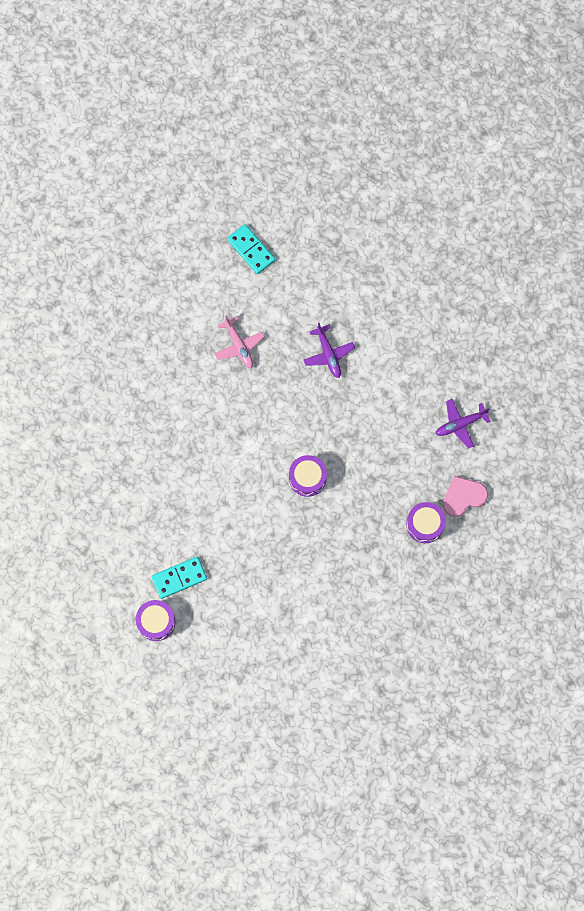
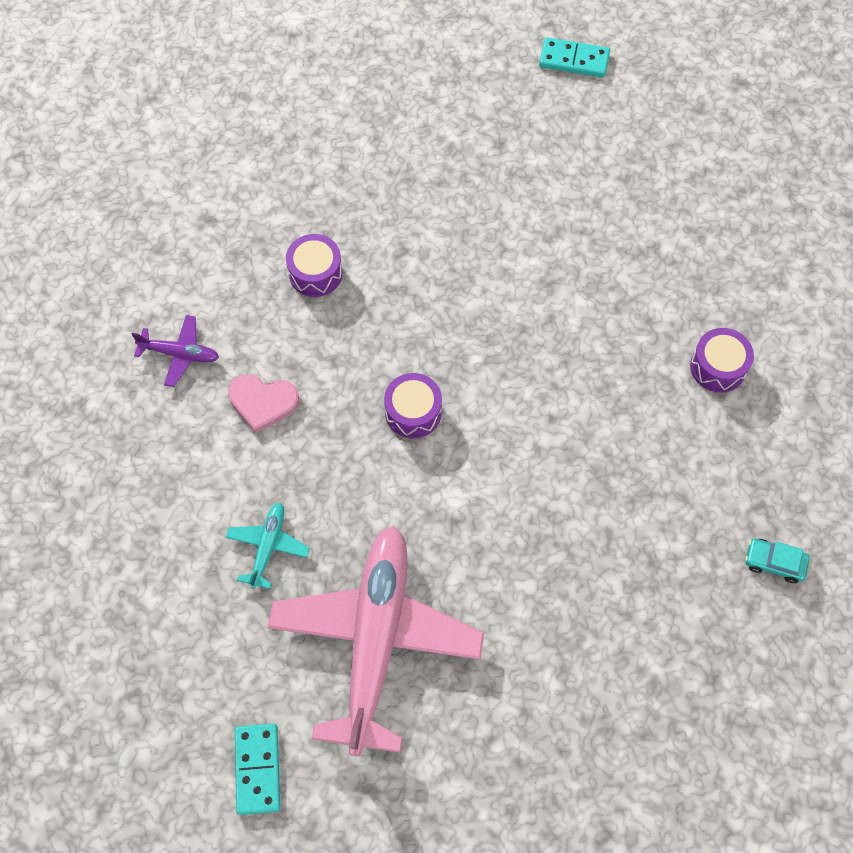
camera: 145 degrees left, 10 degrees down
turquoise domino [151,557,207,599] -> turquoise domino moved to [539,37,610,78]
pink plane [215,315,265,368] -> pink plane [267,526,484,756], size x2.43
purple plane [304,323,355,378] -> turquoise plane [226,502,310,589]
pink heart [443,476,488,517] -> pink heart moved to [228,375,299,434]
none -> turquoise car [745,539,810,583]

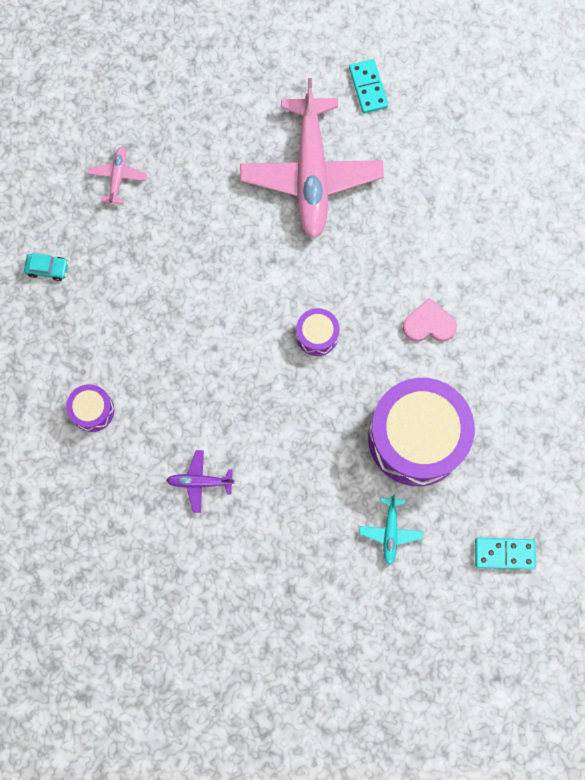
camera: 170 degrees right, 10 degrees up
purple plane [132,315,219,387] -> purple plane moved to [166,450,234,513]
turquoise plane [226,502,310,589] -> turquoise plane moved to [359,494,423,565]
purple drum [286,234,343,297] -> purple drum [368,378,475,486], size x2.25
turquoise domino [539,37,610,78] -> turquoise domino moved to [475,538,536,570]
none -> pink plane [88,147,147,205]

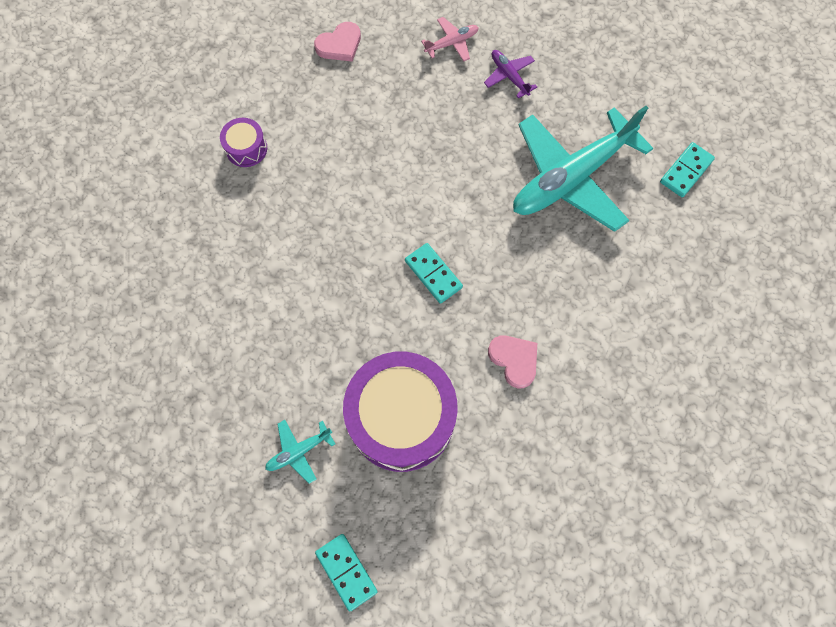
camera: 55 degrees right, 5 degrees down
turquoise car [24,253,69,281] -> pink heart [314,22,361,61]
purple plane [166,450,234,513] -> purple plane moved to [484,50,537,99]
pink plane [240,78,384,239] -> turquoise plane [513,106,653,232]
purple drum [296,308,339,356] -> turquoise domino [405,243,463,304]

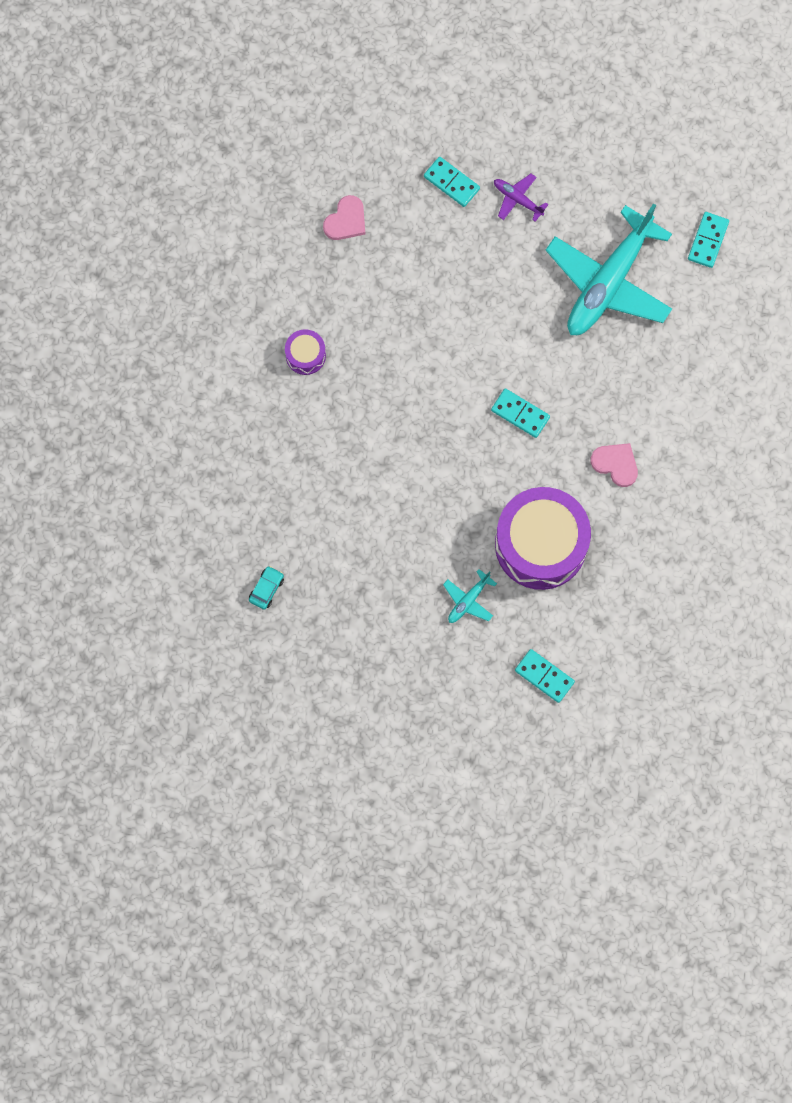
camera: 20 degrees left, 5 degrees up
pink plane [421,17,479,61] -> turquoise domino [424,157,480,207]
none -> turquoise car [249,566,284,609]

